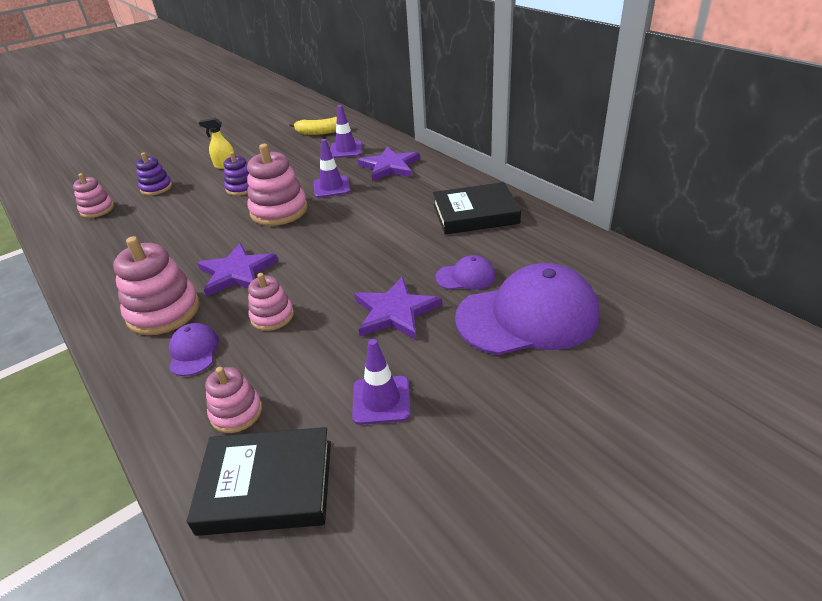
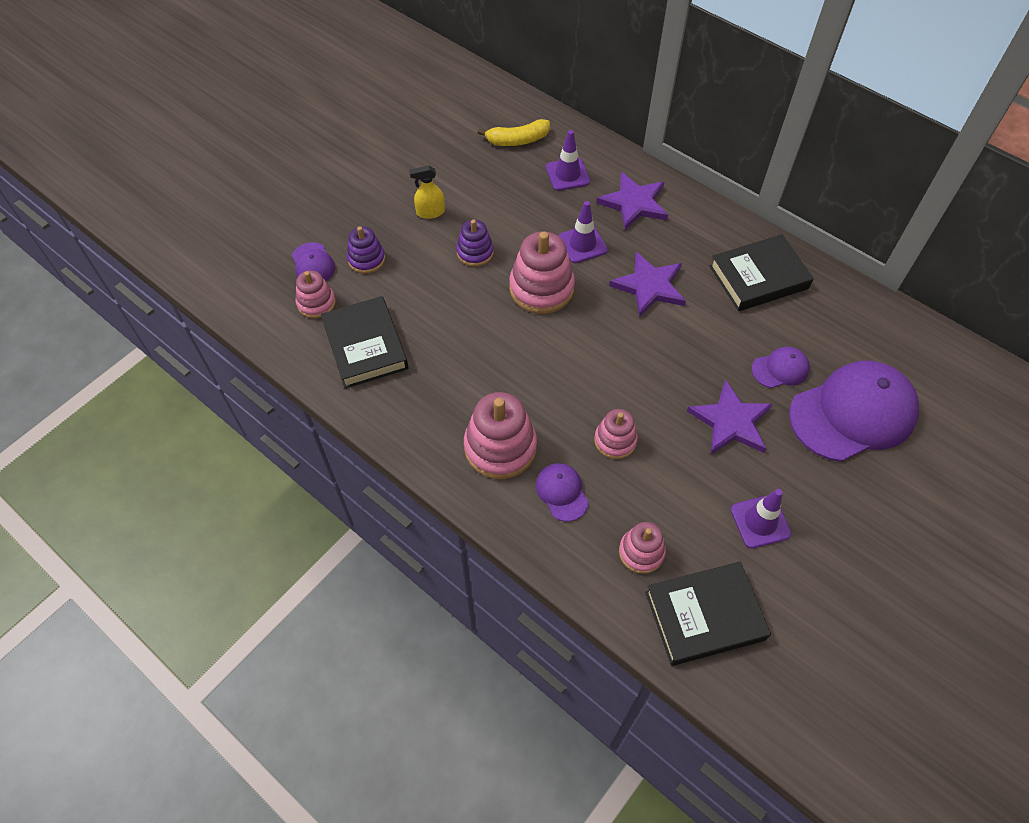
camera: 15 degrees left, 20 degrees up
purple star [197,243,278,297] -> purple star moved to [609,252,686,318]
none -> purple cap [292,242,335,281]
none -> black book [321,296,408,388]

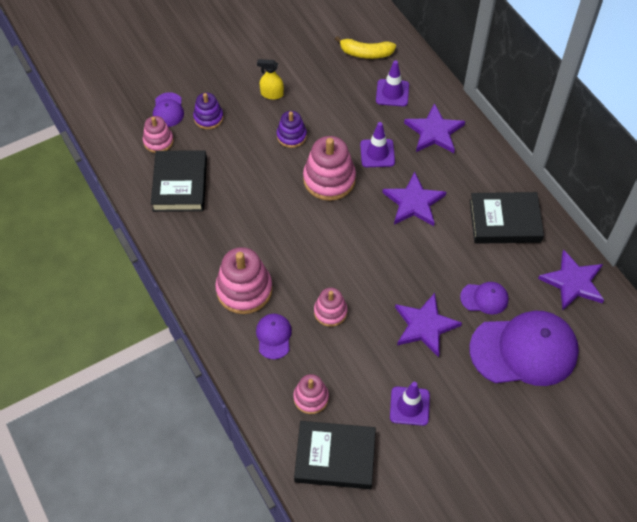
camera: 20 degrees right, 0 degrees up
none -> purple star [538,249,604,310]

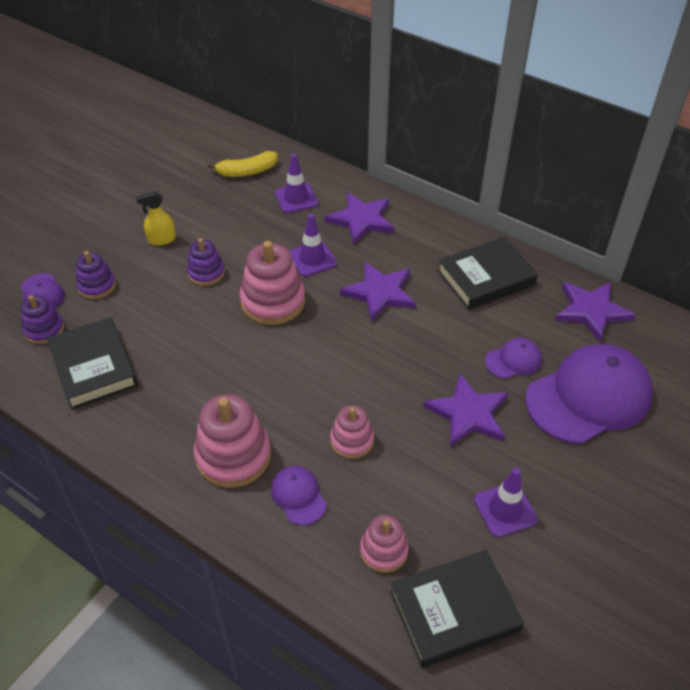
camera: 25 degrees left, 10 degrees down
pink stacking toy [143,116,174,153] -> purple stacking toy [21,295,64,344]

